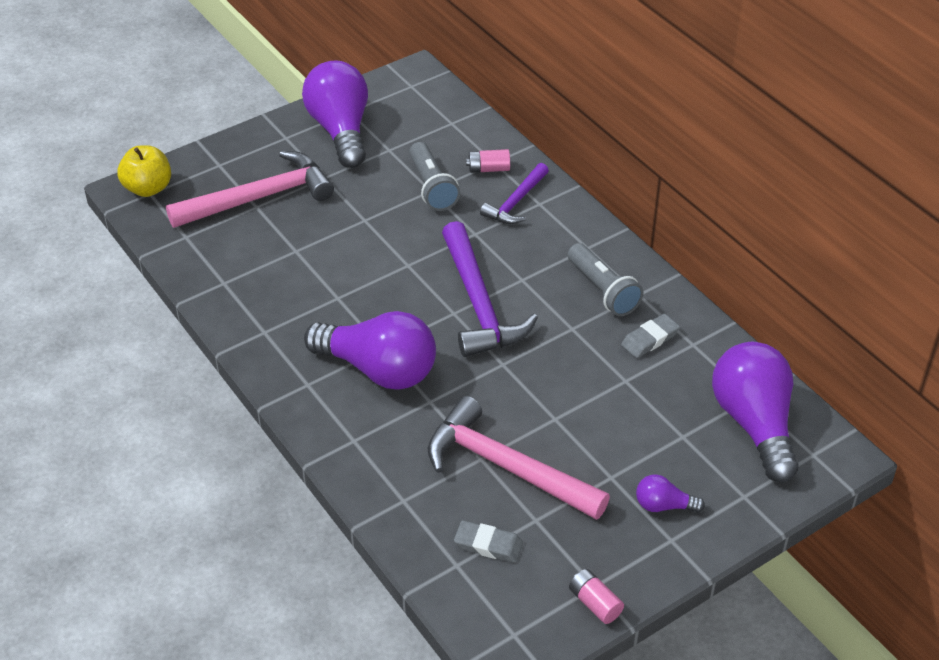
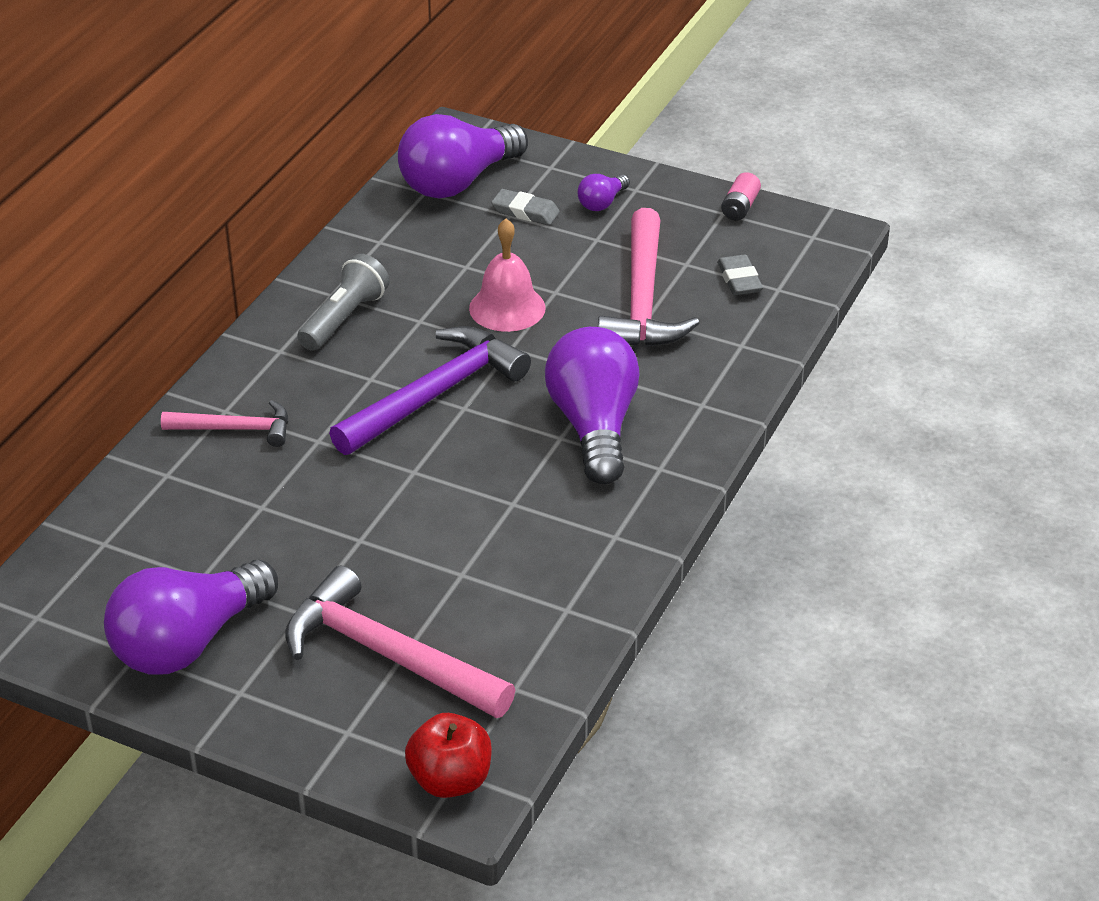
camera: 120 degrees left, 5 degrees down
yellow apple [117,145,171,197] -> red apple [405,713,492,798]
grey flashlight [409,142,460,211] -> none
pink battery [466,149,510,173] -> none
purple hammer [480,163,549,224] -> pink hammer [161,400,288,447]
grey eraser [621,314,680,358] -> grey eraser moved to [491,189,560,225]
purple light bulb [636,474,705,513] -> purple light bulb turned 60 degrees clockwise [578,174,630,211]
none -> pink bell [469,219,546,332]

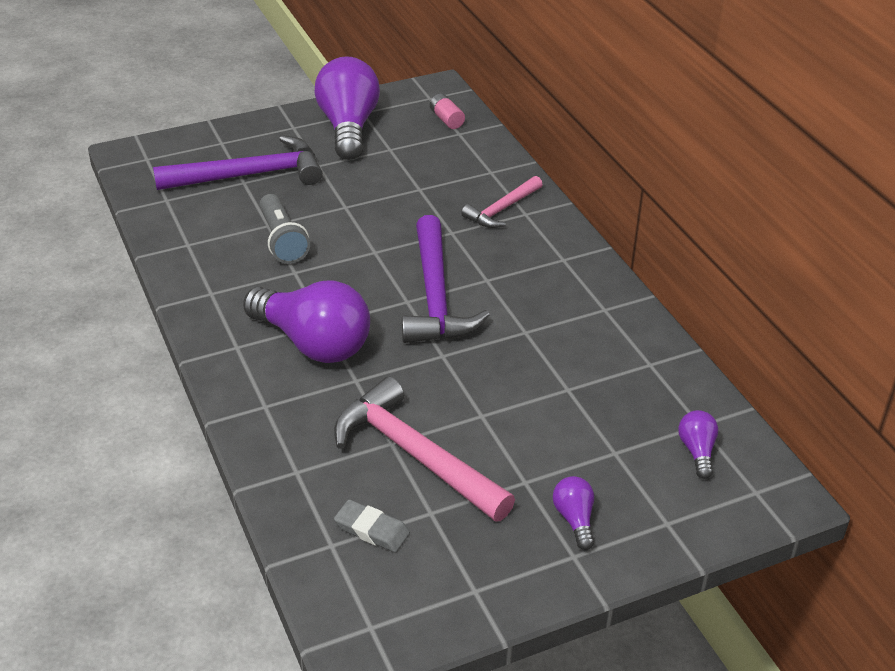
camera: 130 degrees right, 0 degrees up
pink hammer [285,565,515,718] -> purple hammer [153,135,322,190]
grey flashlight [297,254,389,351] -> grey flashlight moved to [260,194,310,264]
purple light bulb [398,114,528,199] -> purple light bulb [678,410,719,479], size x0.45
red apple [405,713,492,798] -> none
pink bell [469,219,546,332] -> none
grey eraser [491,189,560,225] -> none
pink battery [721,172,761,220] -> pink battery moved to [430,94,465,129]

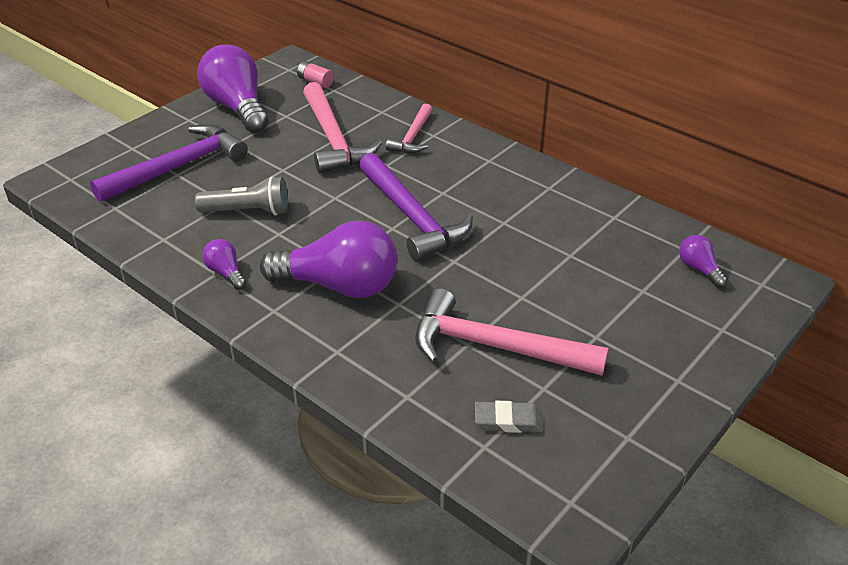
camera: 25 degrees left, 0 degrees up
grey flashlight [260,194,310,264] -> grey flashlight turned 45 degrees counterclockwise [195,176,288,216]
purple light bulb [553,476,594,550] -> purple light bulb moved to [202,239,246,290]
none -> pink hammer [303,82,382,174]

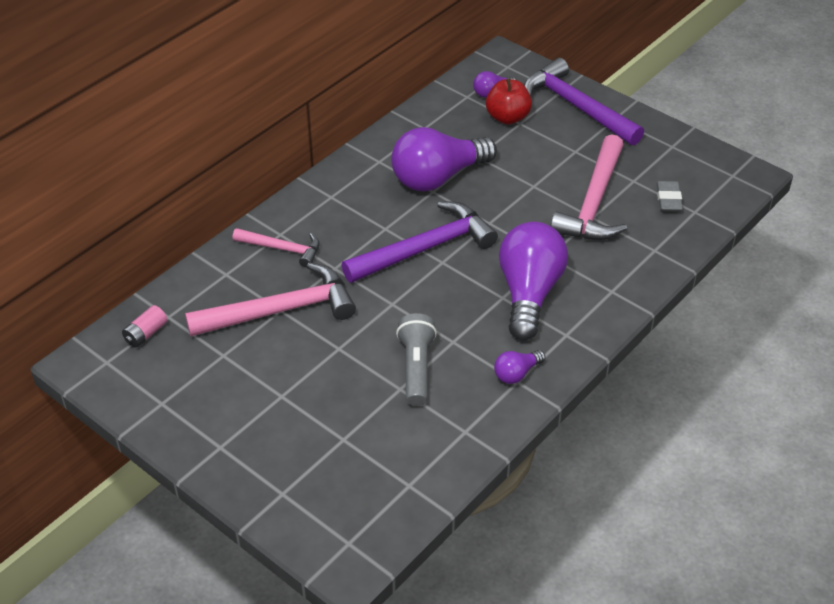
camera: 90 degrees left, 5 degrees up
purple hammer [90,124,248,202] -> purple hammer moved to [524,58,644,145]
purple light bulb [198,45,269,133] -> purple light bulb moved to [391,127,497,191]
none -> red apple [486,79,532,125]

